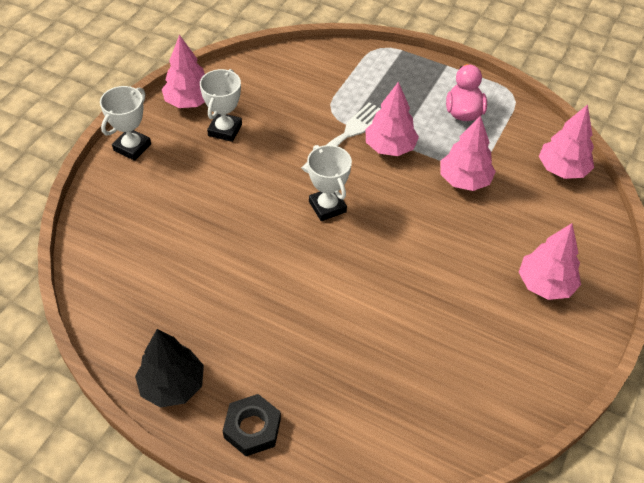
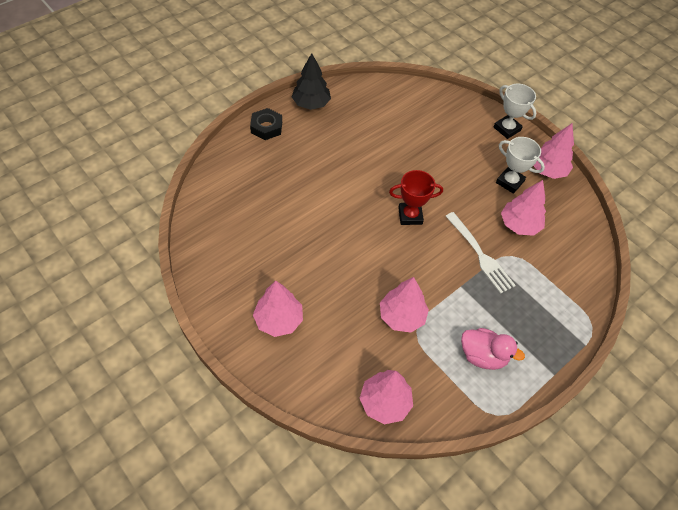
camera: 110 degrees right, 5 degrees up
white trophy [307,145,352,221] -> red trophy [389,170,443,225]
pink tree [365,81,419,156] -> pink tree moved to [501,180,546,236]

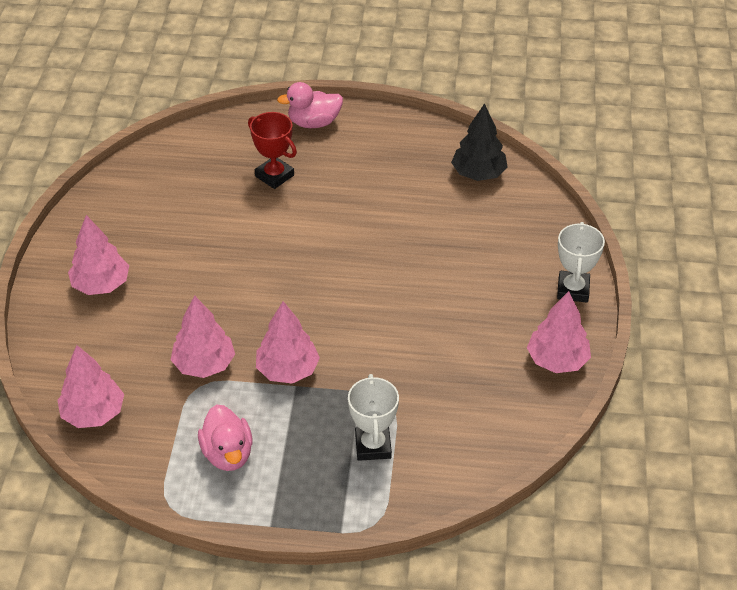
camera: 50 degrees right, 10 degrees down
black nut [250,108,282,140] -> pink duck [277,82,343,128]
black tree [292,53,331,110] -> black tree moved to [451,103,508,181]
red trophy [389,170,443,225] -> red trophy moved to [248,112,297,189]
white fork [445,212,516,294] -> none
white trophy [496,137,545,194] -> white trophy moved to [348,374,399,461]
pink tree [501,180,546,236] -> pink tree moved to [256,301,320,383]

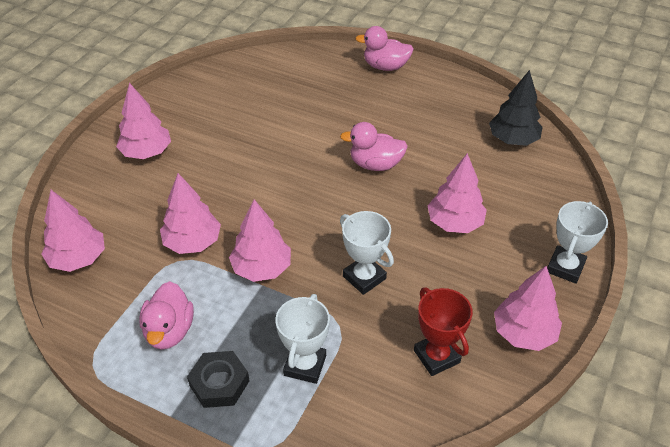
camera: 20 degrees right, 0 degrees up
red trophy [248,112,297,189] -> red trophy moved to [414,287,473,376]
none -> black nut [187,351,249,408]
none -> pink duck [340,122,408,171]
none -> white trophy [340,211,394,295]
none -> pink tree [427,153,487,233]

